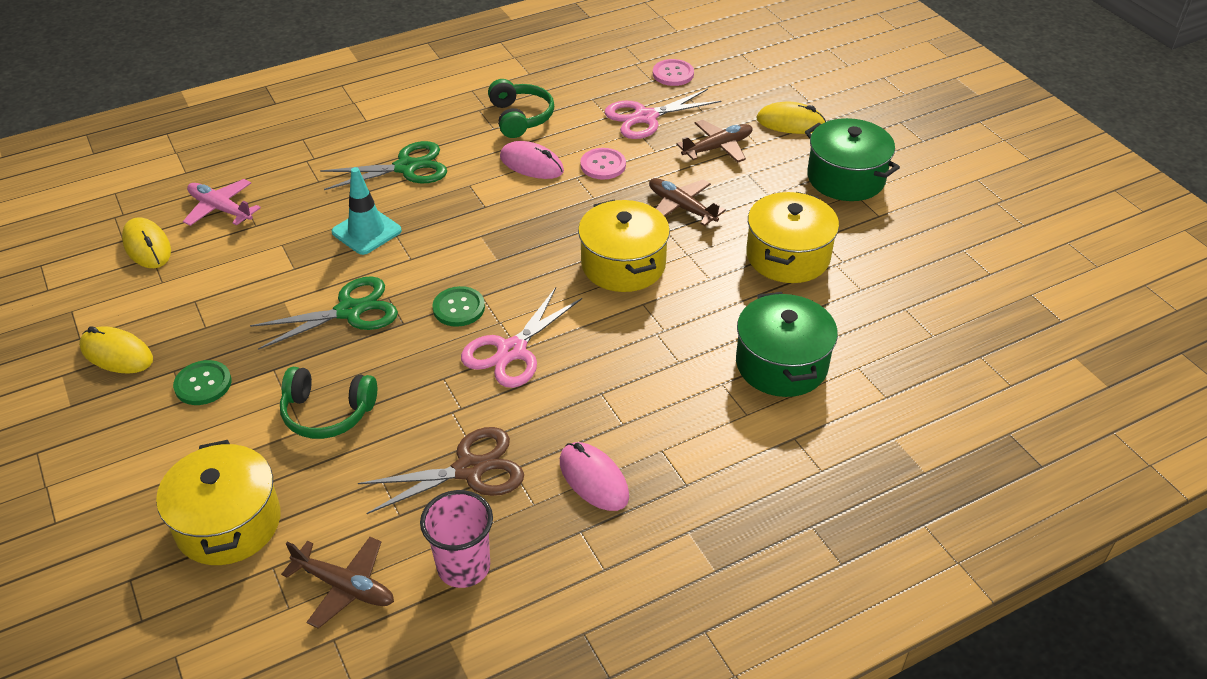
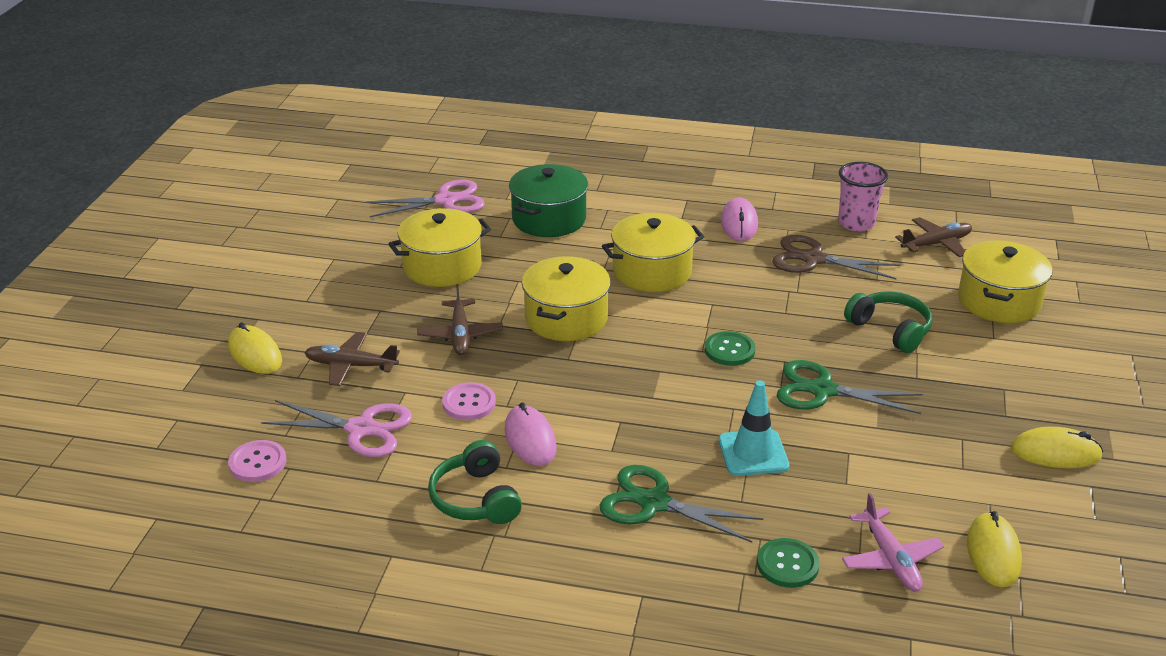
camera: 140 degrees left, 10 degrees down
yellow mouse [79,326,153,374] -> yellow mouse turned 60 degrees counterclockwise [1011,427,1103,468]
green button [173,360,231,405] -> green button moved to [757,538,820,588]
brown plane [281,537,394,629] -> brown plane turned 90 degrees clockwise [895,217,972,257]
pink scissors [461,287,582,388] -> pink scissors moved to [366,179,485,217]
green headphones [488,79,554,138] -> green headphones turned 45 degrees counterclockwise [428,440,522,524]
green pot [805,118,900,201] -> none
none -> yellow pot [602,213,704,292]

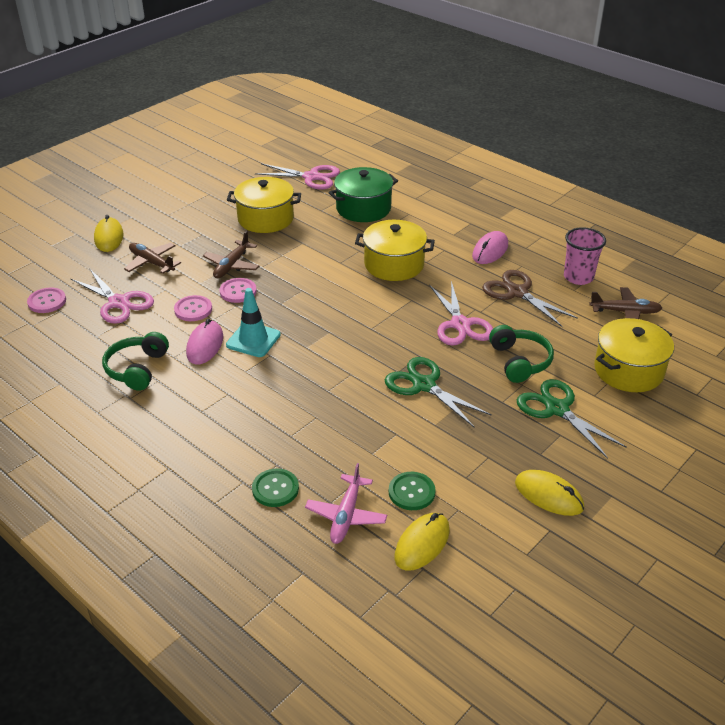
camera: 30 degrees right, 5 degrees up
yellow pot [522,256,611,341] -> none
green scissors [599,465,763,543] -> green scissors moved to [517,379,627,459]
green button [705,331,755,366] -> green button moved to [389,472,436,510]
turquoise traffic cone [718,380,789,476] -> turquoise traffic cone moved to [226,288,281,357]
none -> pink button [220,278,257,303]
none -> pink scissors [429,281,493,346]

